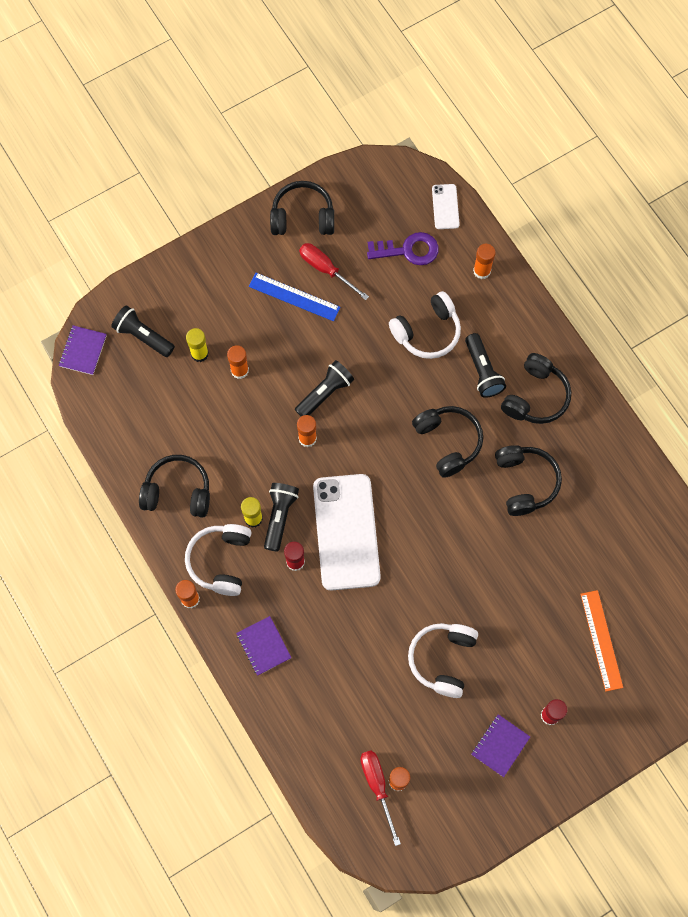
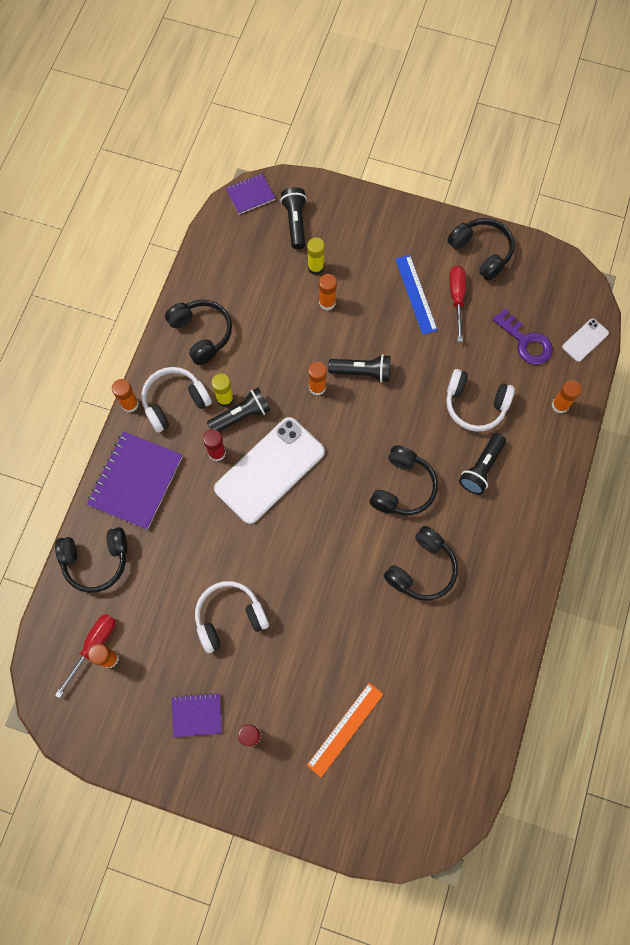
camera: 50 degrees right, 0 degrees up
purple notebook [236,616,292,676] -> purple notebook [87,431,182,530], size x1.85
black headphones [501,353,571,424] -> black headphones moved to [55,527,127,593]

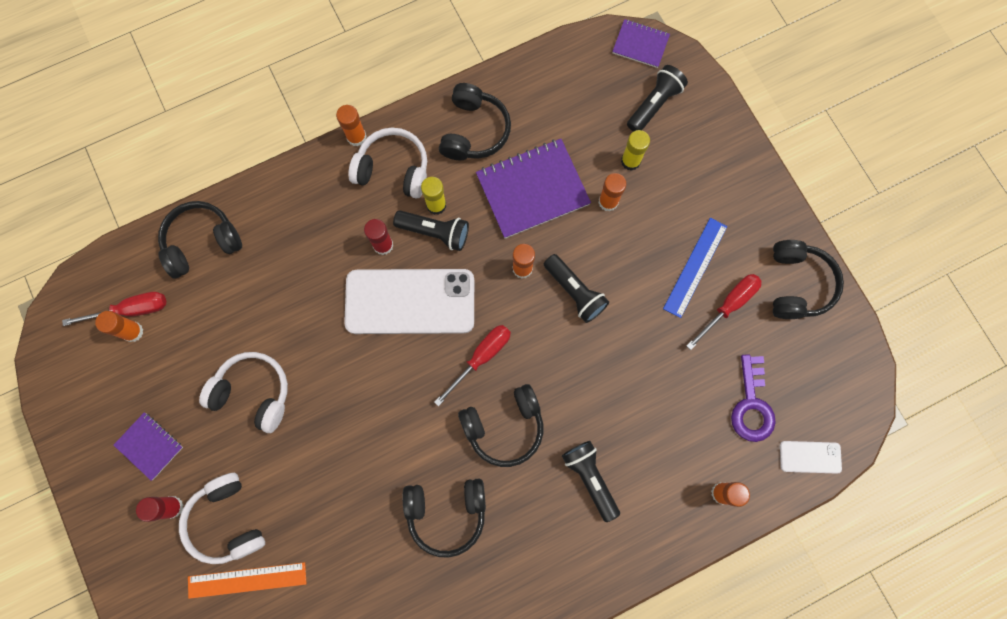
camera: 45 degrees right, 5 degrees up
black headphones [55,527,127,593] -> black headphones turned 120 degrees clockwise [158,201,242,279]
purple notebook [87,431,182,530] -> purple notebook moved to [476,139,591,239]
white headphones [446,369,515,432] -> white headphones moved to [179,473,265,564]
black flashlight [459,434,506,495] -> black flashlight turned 75 degrees clockwise [562,441,620,522]
none -> red screwdriver [434,325,511,406]

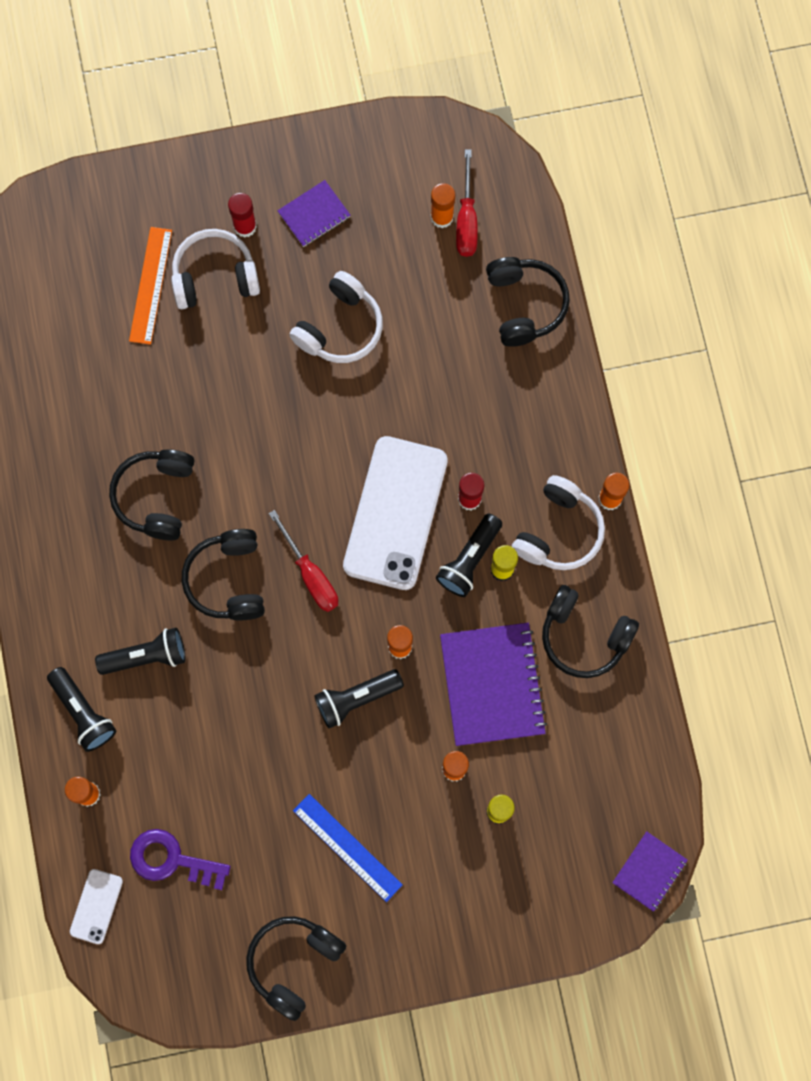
camera: 105 degrees right, 0 degrees up
black flashlight [627,65,688,132] -> black flashlight moved to [47,667,116,752]
red screwdriver [686,274,762,350] -> none
black headphones [773,240,844,319] -> black headphones turned 105 degrees clockwise [246,916,346,1021]

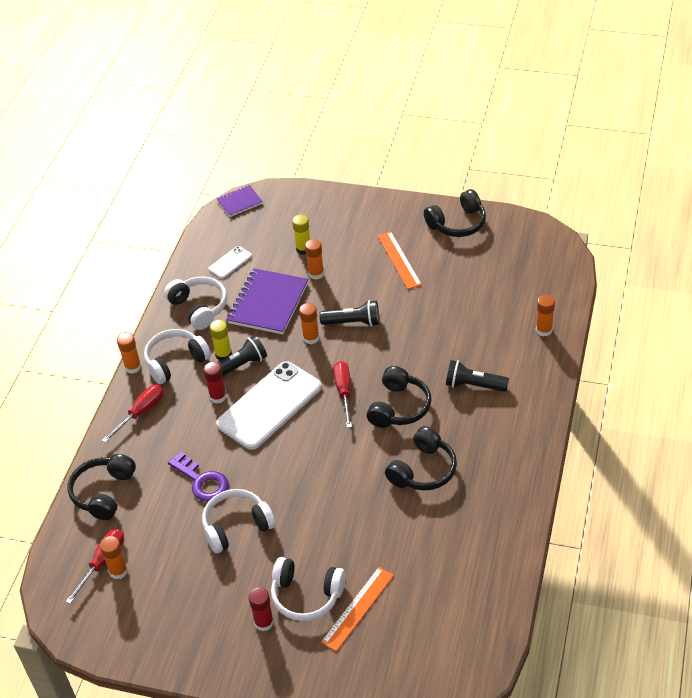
camera: 150 degrees left, 30 degrees down
black flashlight [47,667,116,752] -> none
white phone [70,869,123,944] -> white phone moved to [208,246,252,279]
purple key [130,829,231,890] -> purple key moved to [168,452,229,502]
purple notebook [277,180,350,247] -> none
blue ruler [293,794,403,902] -> orange ruler [378,232,422,289]
black headphones [542,585,639,678] -> white headphones [164,277,227,330]
none -> red screwdriver [102,384,164,443]

